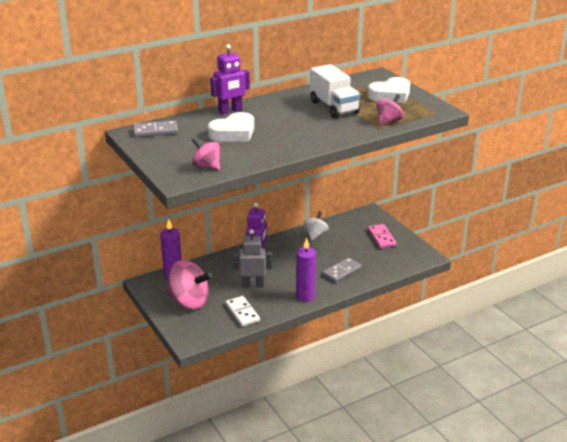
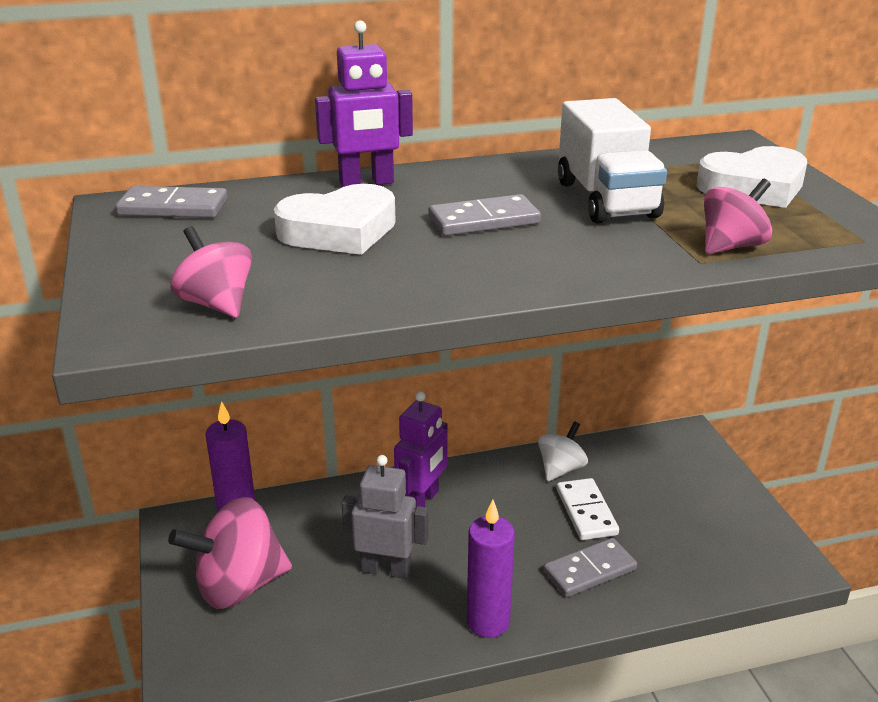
camera: 15 degrees right, 0 degrees up
pink spinning top [166,260,213,309] -> pink spinning top turned 120 degrees clockwise [168,497,292,609]
white domino [225,296,260,327] -> white domino moved to [557,478,619,540]
pink domino [368,224,397,248] -> none
none -> grey domino [429,194,541,236]

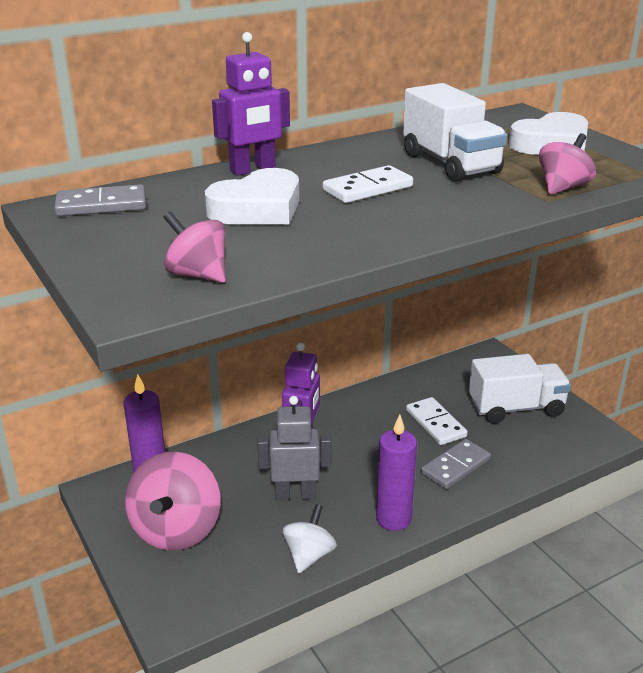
camera: 15 degrees left, 0 degrees up
pink spinning top [168,497,292,609] -> pink spinning top turned 45 degrees counterclockwise [125,452,221,551]
grey domino [429,194,541,236] -> white domino [323,165,413,203]
white spinning top [538,421,588,481] -> white spinning top moved to [283,504,337,573]
none -> white truck [469,354,571,423]

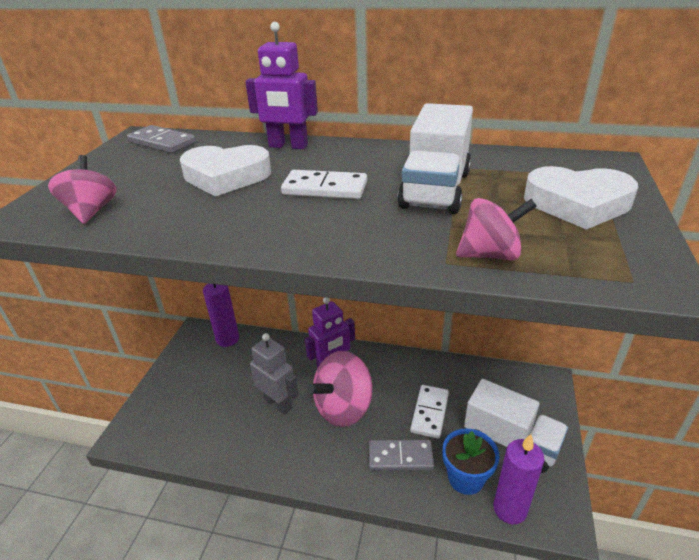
camera: 45 degrees right, 5 degrees up
pink spinning top [125,452,221,551] -> pink spinning top moved to [307,351,372,427]
white spinning top [283,504,337,573] -> none
purple candle [376,414,417,531] -> purple candle moved to [493,434,545,525]
none -> blue flower pot [442,428,500,495]

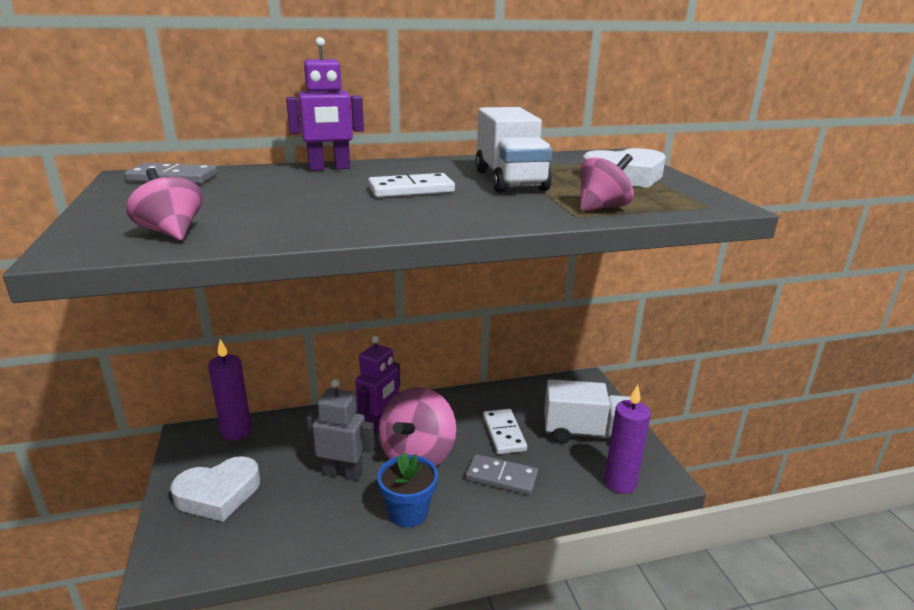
camera: 30 degrees left, 10 degrees down
white heart [180,145,271,197] -> white heart moved to [170,456,260,522]
grey domino [369,440,434,471] -> grey domino turned 45 degrees clockwise [466,454,538,495]
blue flower pot [442,428,500,495] -> blue flower pot moved to [377,452,438,527]

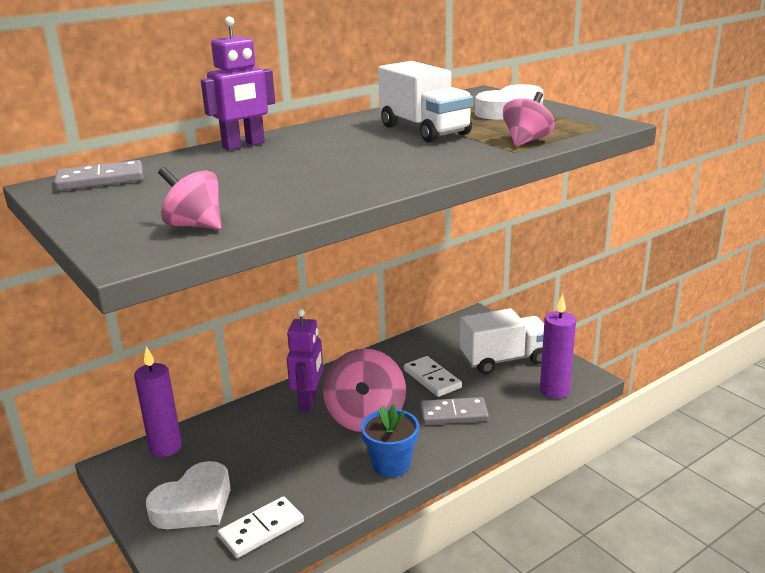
camera: 20 degrees left, 0 degrees up
grey robot [307,379,375,481] -> none
white domino [368,173,455,197] -> white domino moved to [218,496,304,558]

